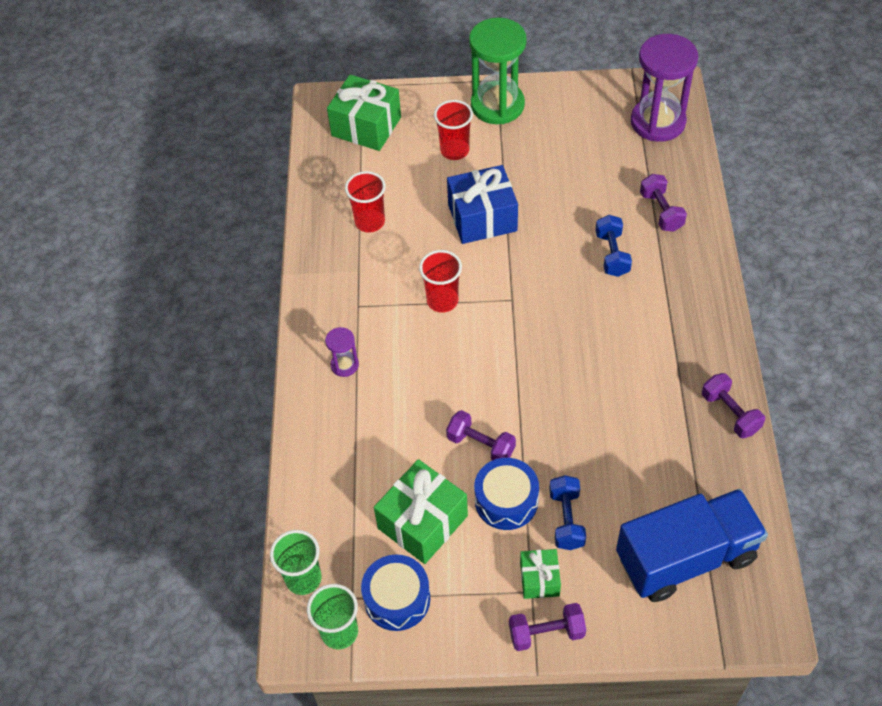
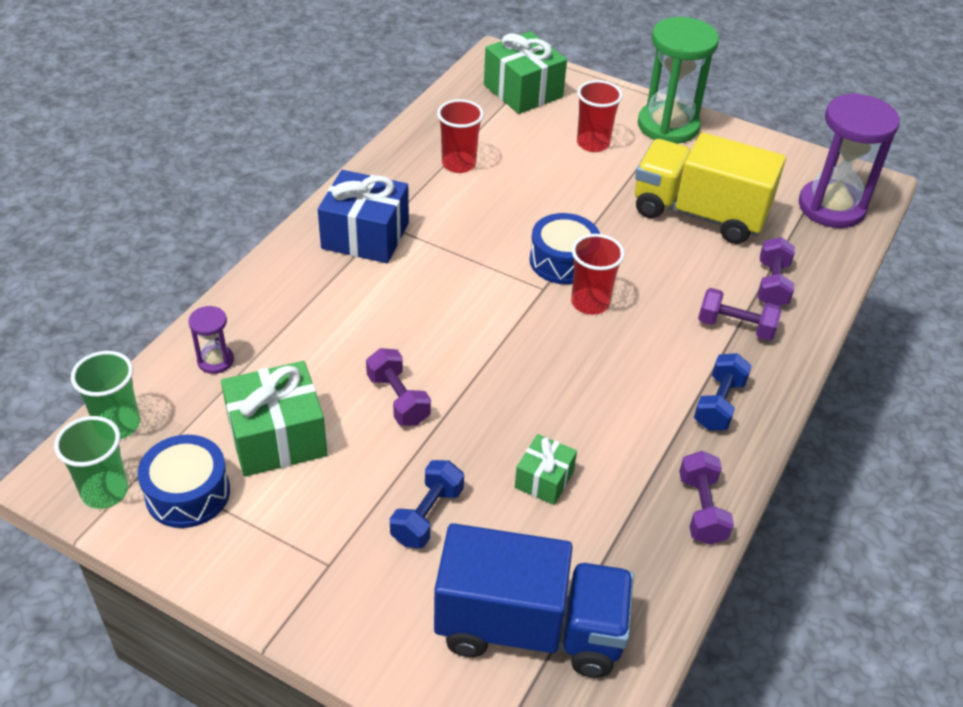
camera: 25 degrees right, 10 degrees down
purple hourglass [325,327,359,377] -> purple hourglass moved to [188,306,234,374]
red cup [419,250,462,313] -> red cup moved to [571,234,625,315]
blue gift [447,165,518,244] -> blue gift moved to [318,170,409,263]
blue drum [474,458,539,530] -> blue drum moved to [530,213,600,284]
purple dumbbell [509,603,586,651] -> purple dumbbell moved to [698,288,782,341]
green gift [520,549,561,599] -> green gift moved to [515,434,577,505]
blue dumbbell [595,215,632,277] -> blue dumbbell moved to [694,353,752,430]
none -> yellow truck [635,133,786,244]

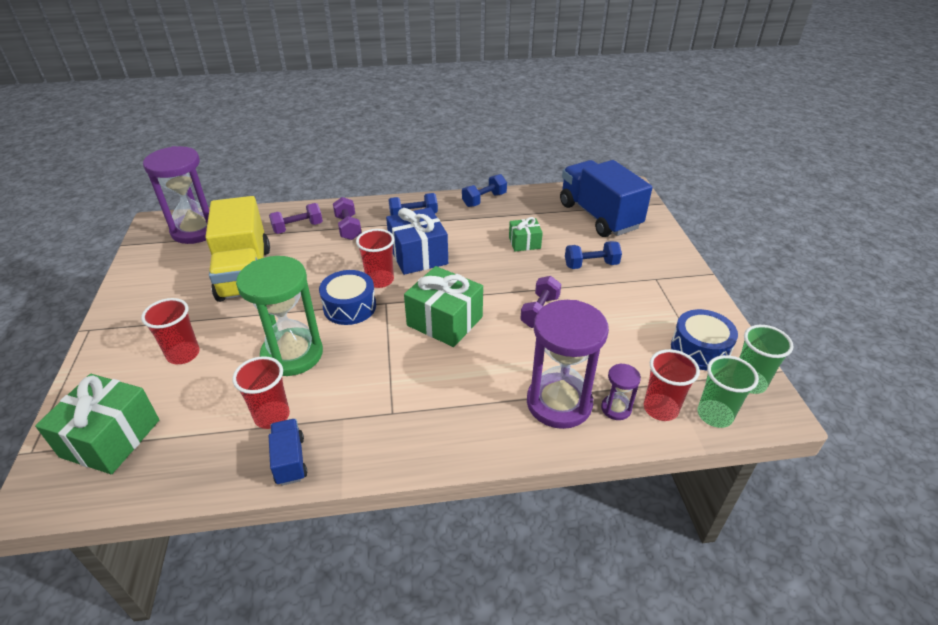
camera: 125 degrees left, 5 degrees down
green gift [221,361,328,477] -> green gift moved to [404,266,483,347]
blue gift [318,170,409,263] -> blue gift moved to [386,207,448,275]
green hourglass [638,17,719,144] -> green hourglass moved to [236,256,323,376]
purple dumbbell [679,451,734,545] -> blue dumbbell [462,174,507,207]
none -> blue truck [269,419,307,486]
none -> purple hourglass [527,300,609,429]
none -> red cup [644,349,700,421]

